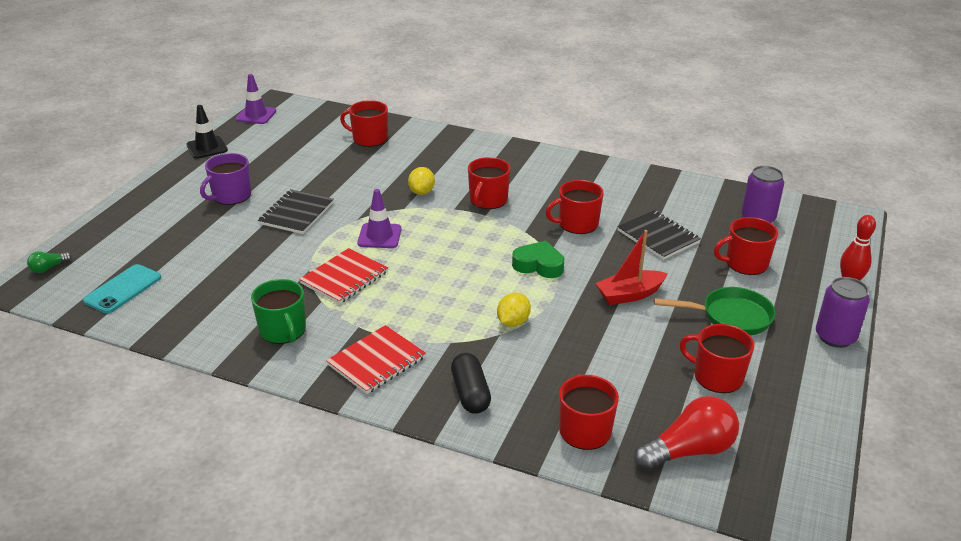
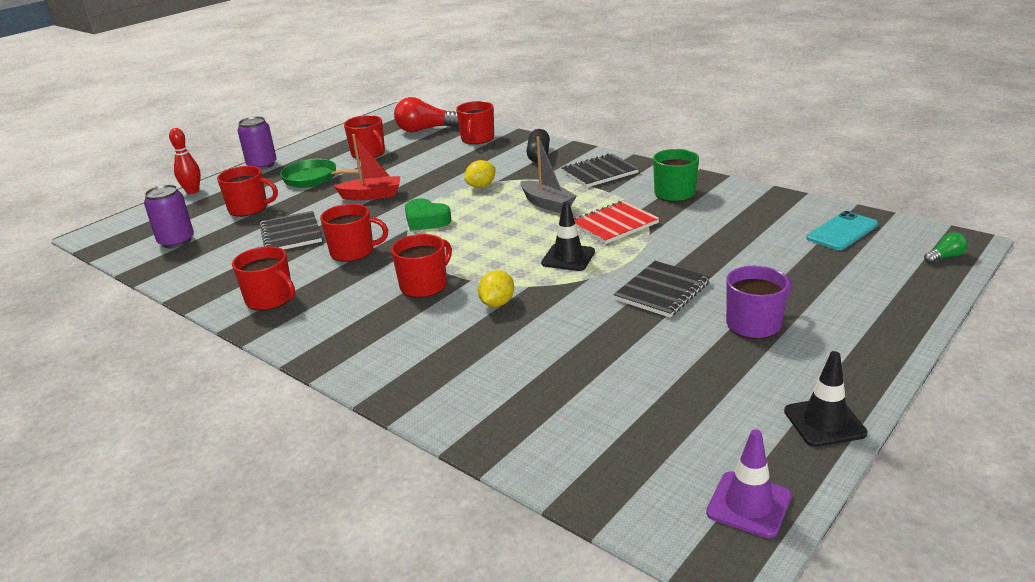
camera: 160 degrees left, 5 degrees down
red notebook [326,325,426,394] -> black notebook [561,153,639,187]
red mug [340,100,388,147] -> red mug moved to [232,246,295,311]
purple traffic cone [358,189,402,248] -> black traffic cone [541,202,595,271]
none -> grey boat [520,136,577,213]

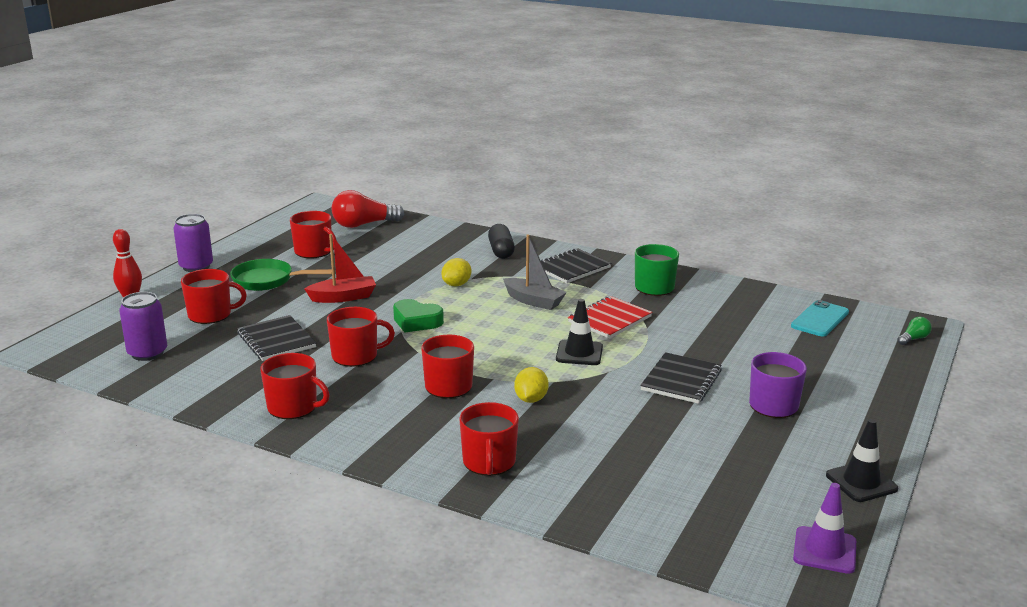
camera: 15 degrees left, 5 degrees down
red mug [456,101,494,144] -> red mug moved to [459,402,519,476]

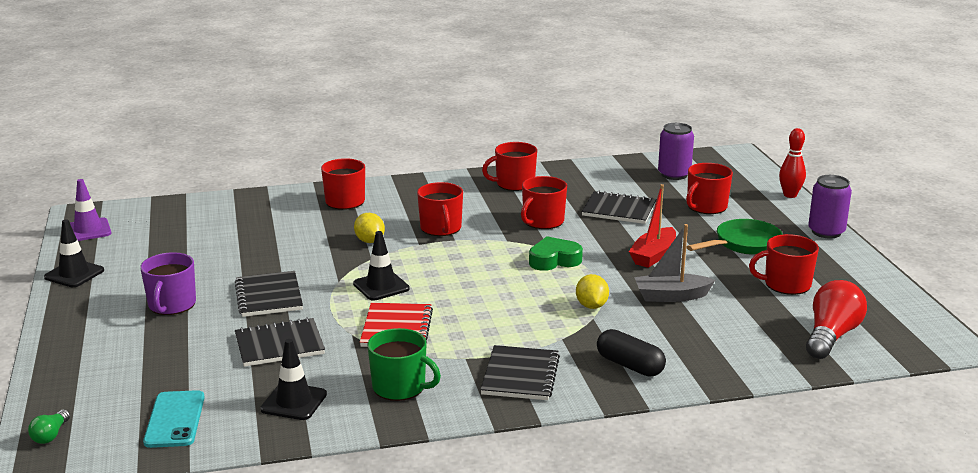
camera: 140 degrees right, 0 degrees up
grey boat [503,235,567,310] -> grey boat moved to [634,224,715,302]
none -> black notebook [235,317,325,367]
none -> black traffic cone [260,339,327,420]

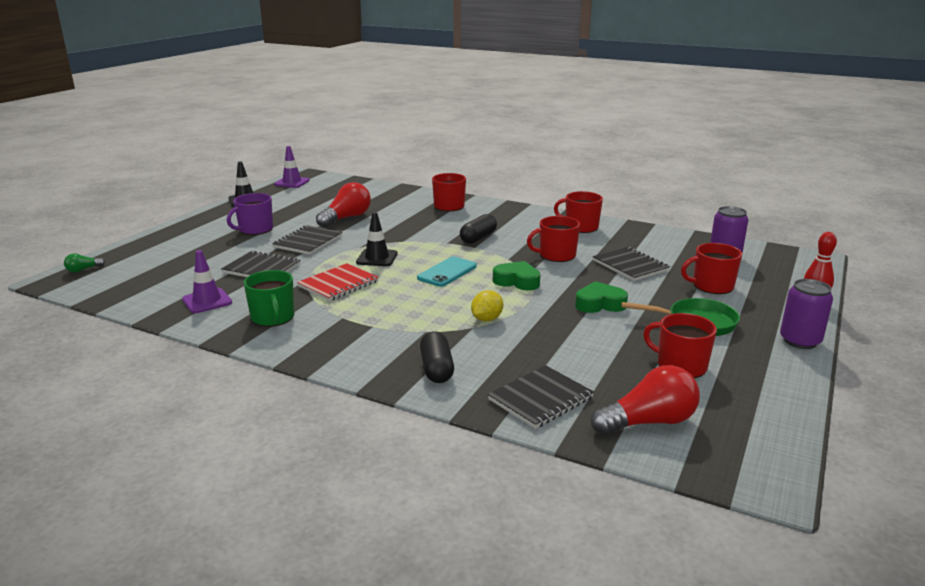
camera: 40 degrees right, 0 degrees up
turquoise phone [143,390,205,448] -> turquoise phone moved to [417,257,477,287]
black traffic cone [260,339,327,420] -> purple traffic cone [182,250,232,313]
yellow lemon [354,213,385,243] -> none
red mug [417,182,463,236] -> black capsule [460,214,497,244]
black notebook [480,345,560,400] -> black notebook moved to [488,365,594,429]
red boat [629,184,676,268] -> green heart [575,281,628,313]
grey boat [634,224,715,302] -> none
none -> red light bulb [316,182,371,227]

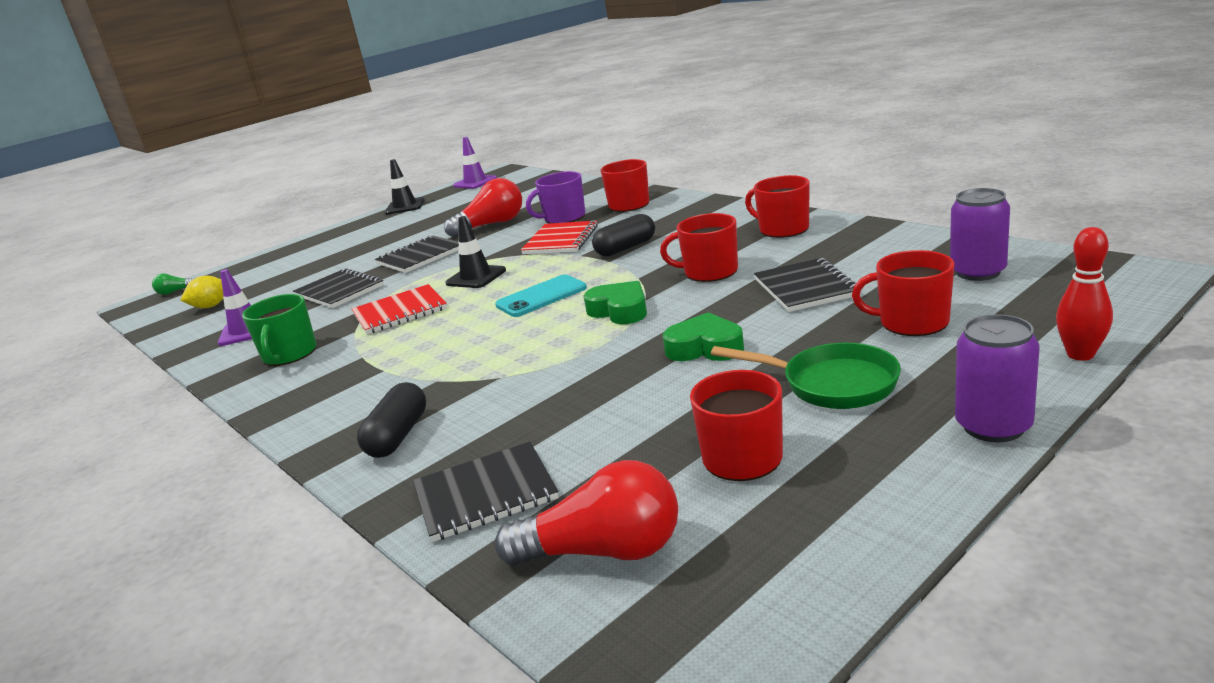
camera: 25 degrees right, 0 degrees up
purple mug [227,193,273,235] -> purple mug moved to [526,171,585,223]
yellow lemon [471,290,503,322] -> yellow lemon moved to [180,276,223,309]
none -> red notebook [521,221,598,255]

